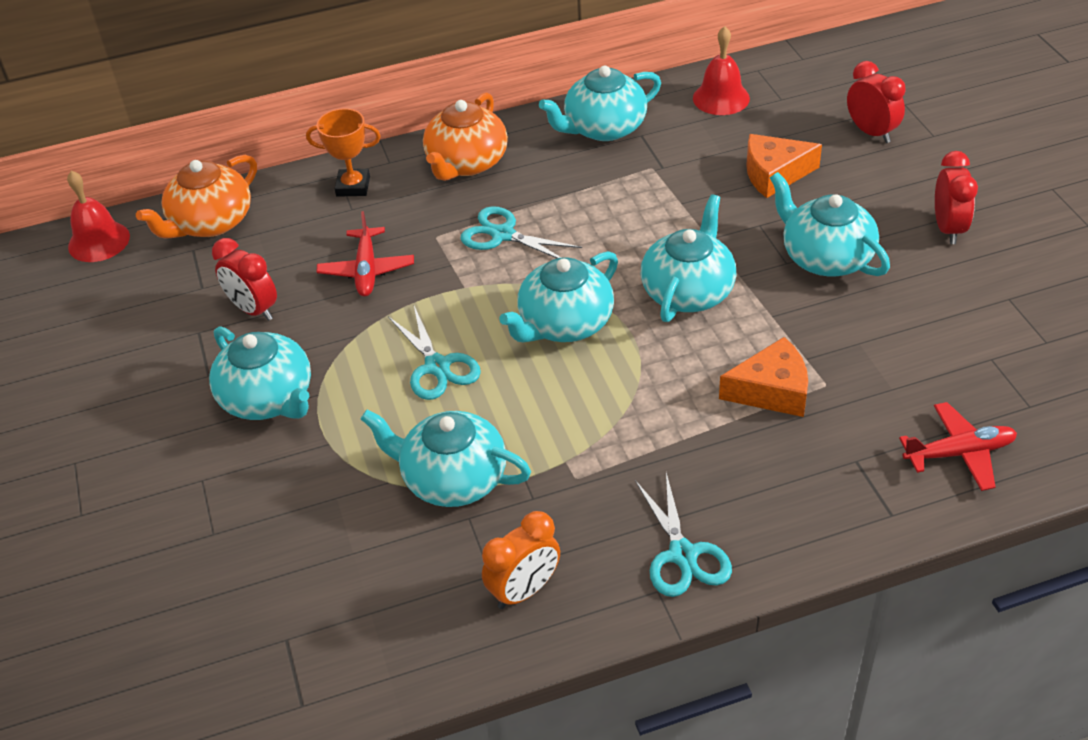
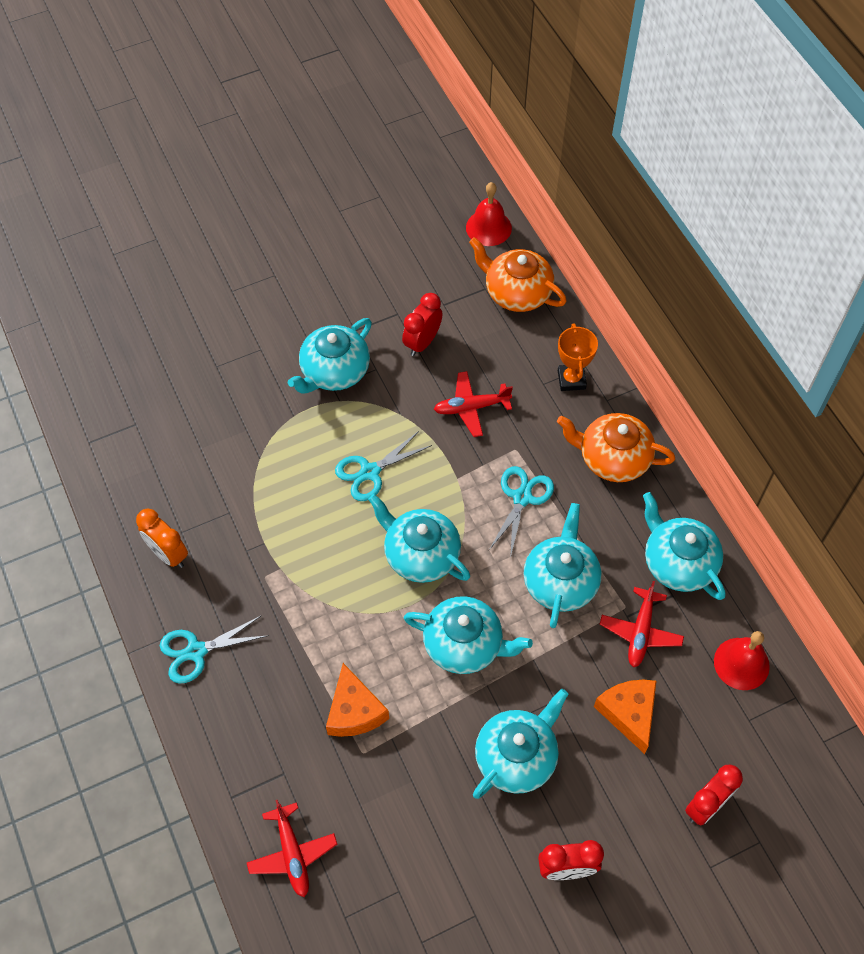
camera: 80 degrees right, 15 degrees up
turquoise teapot [361,410,531,507] -> turquoise teapot moved to [524,503,602,628]
none -> red plane [600,581,684,667]

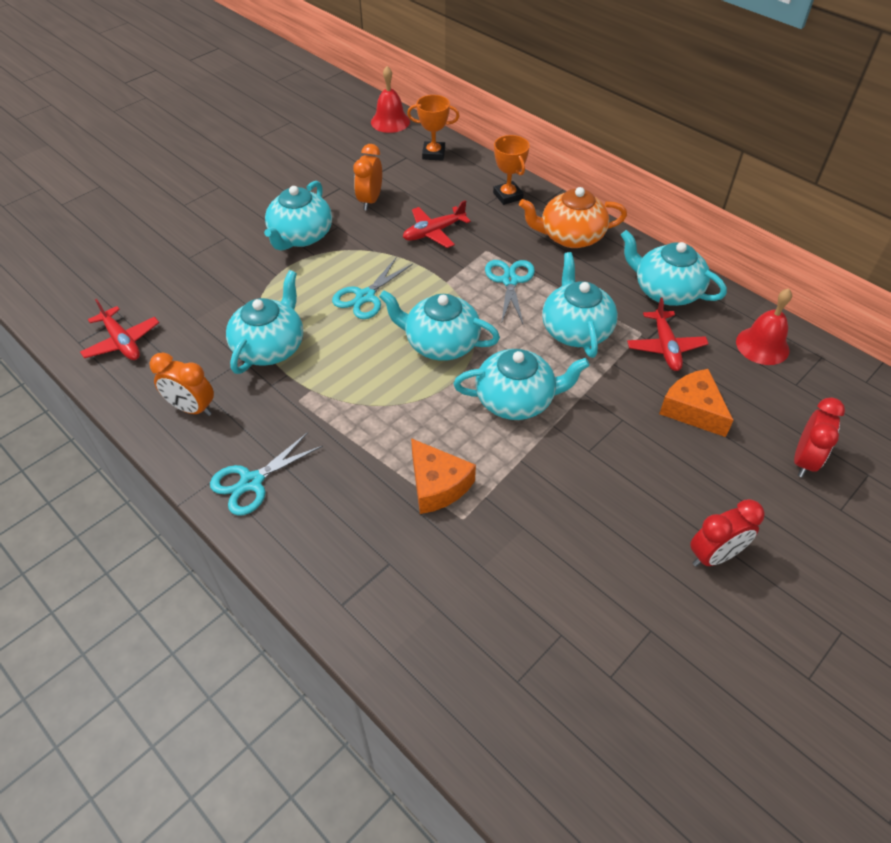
camera: 20 degrees left, 10 degrees down
red plane [247,800,337,897] -> red plane moved to [80,299,159,360]
red clock [402,293,443,356] -> orange clock [353,144,382,210]
orange teapot [469,237,567,312] -> orange trophy [407,95,459,161]
turquoise teapot [473,689,568,799] -> turquoise teapot moved to [226,270,303,374]

